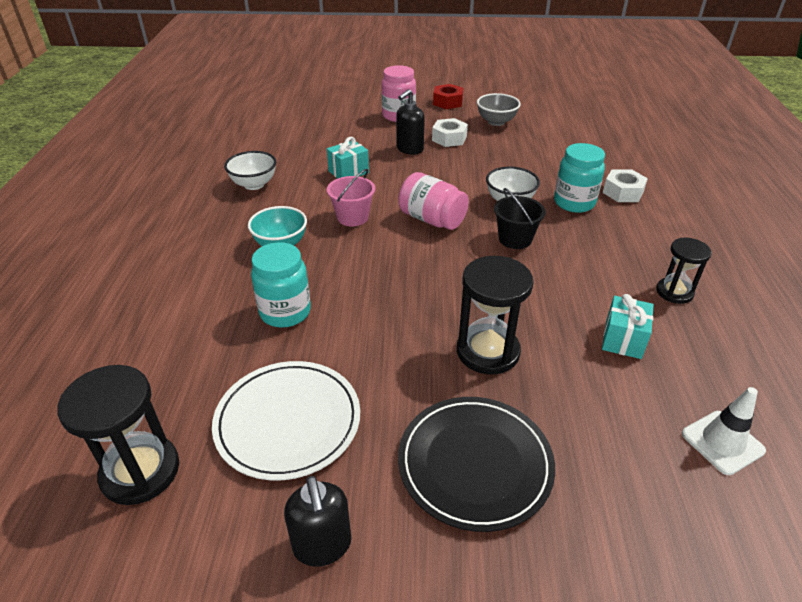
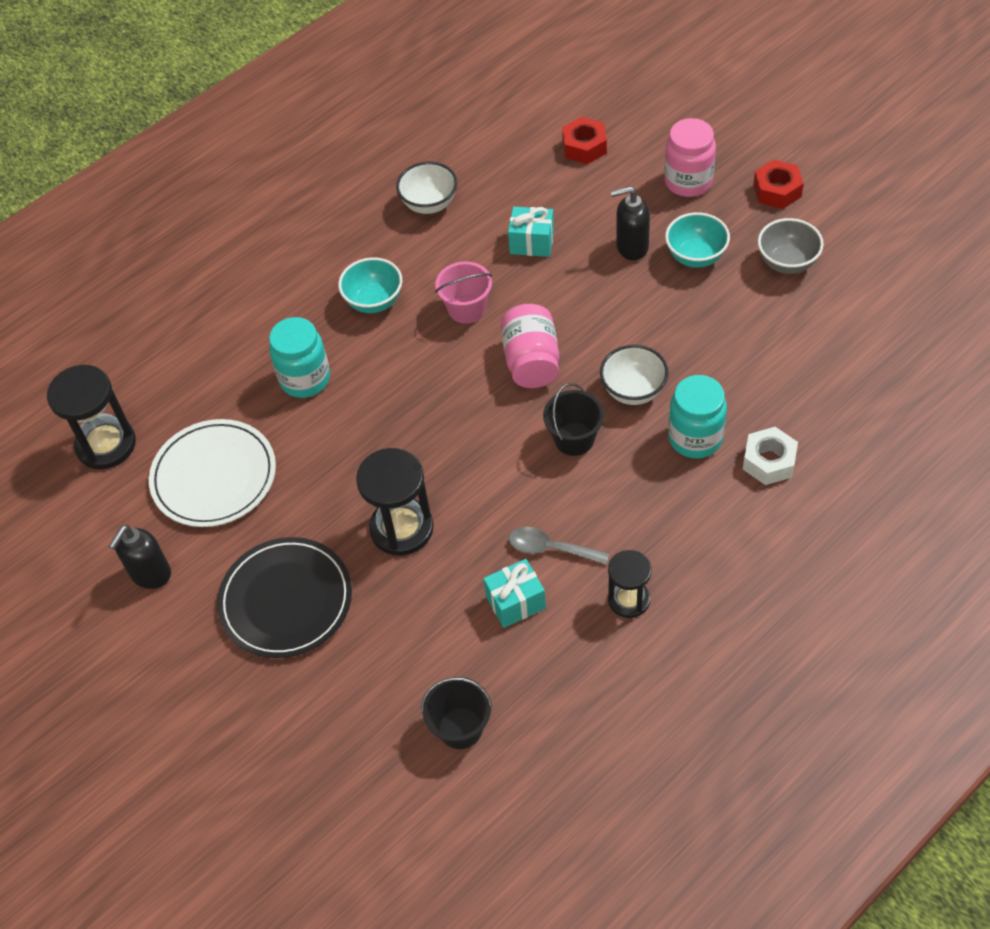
camera: 50 degrees right, 15 degrees up
white nut [432,118,468,147] -> turquoise bowl [665,212,730,268]
white traffic cone [682,387,766,475] -> black bucket [421,677,492,749]
none -> grey spoon [509,527,609,565]
none -> red nut [562,117,607,164]

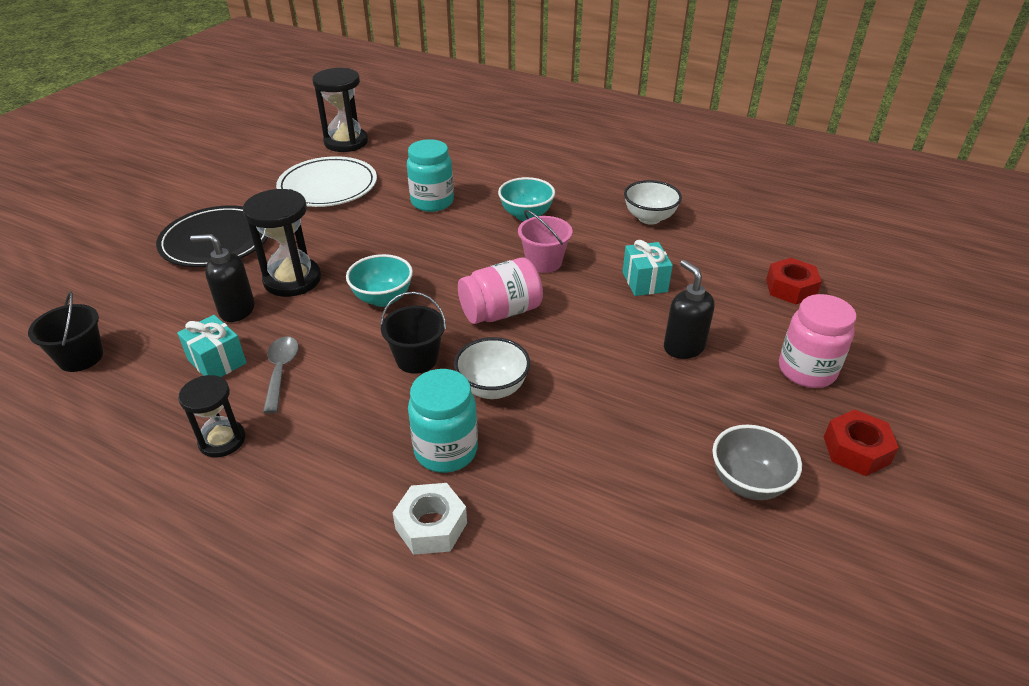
camera: 65 degrees right, 15 degrees down
black soap dispenser [109,525,171,589] -> black soap dispenser moved to [190,234,255,322]
turquoise bowl [665,212,730,268] -> turquoise bowl moved to [346,254,413,307]

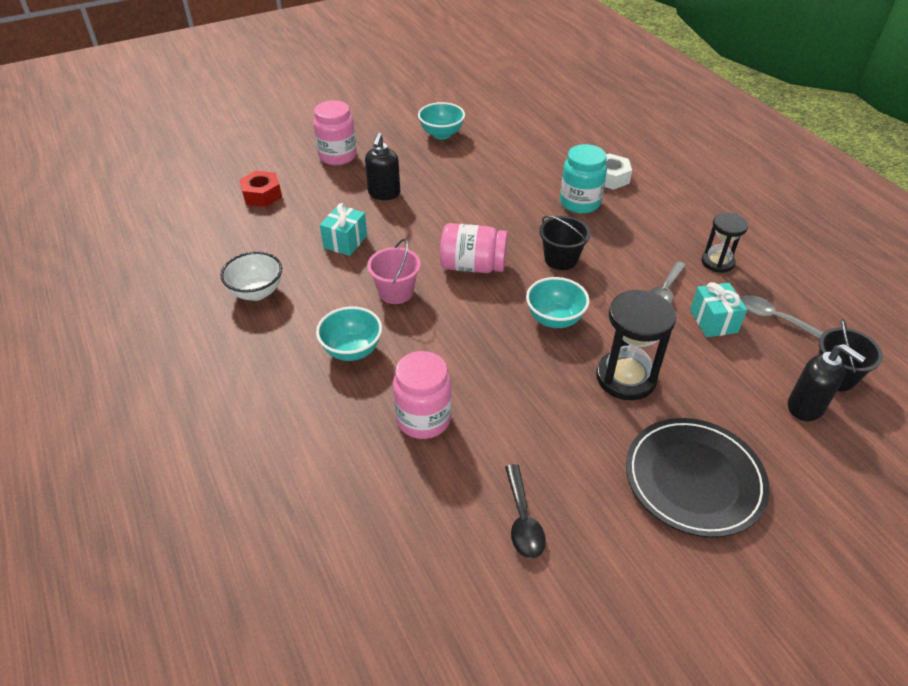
camera: 145 degrees left, 5 degrees up
black soap dispenser [190,234,255,322] -> black soap dispenser moved to [788,344,866,421]
white plate [276,156,377,207] -> black spoon [505,464,546,559]
black hourglass [312,68,368,152] -> none
turquoise jar [407,139,454,212] -> pink jar [393,351,452,439]
white bowl [454,337,530,399] -> none
grey bowl [712,424,802,500] -> turquoise bowl [418,102,465,140]
red nut [824,410,899,476] -> none
none -> grey spoon [740,295,824,339]

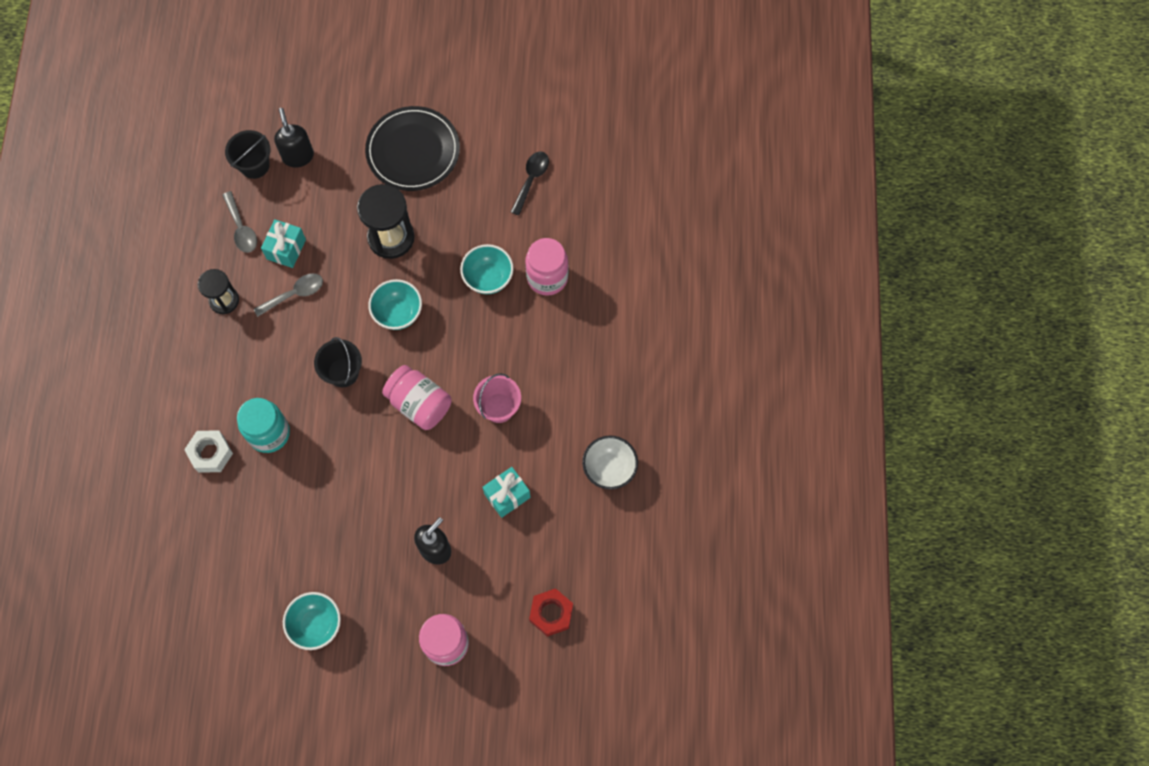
camera: 150 degrees left, 25 degrees up
turquoise bowl [316,306,382,361] -> turquoise bowl moved to [460,244,514,294]

